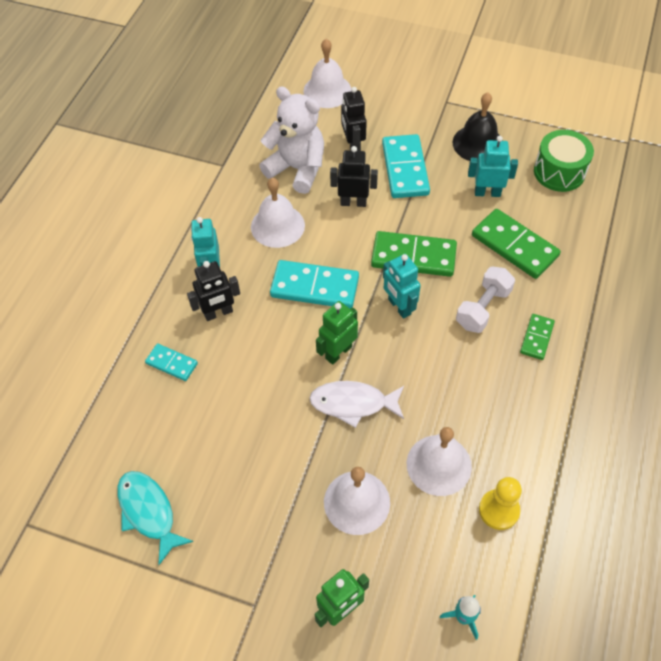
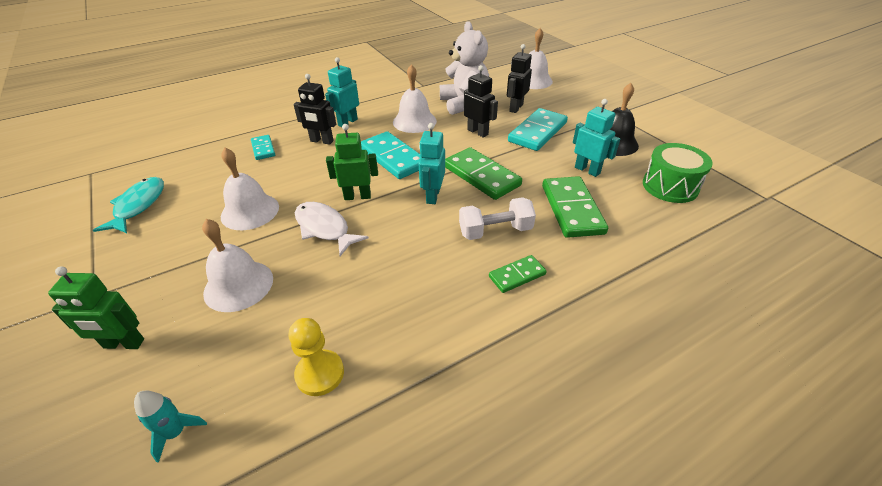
camera: 40 degrees right, 15 degrees down
white bell [407,427,472,496] -> white bell moved to [221,148,279,230]

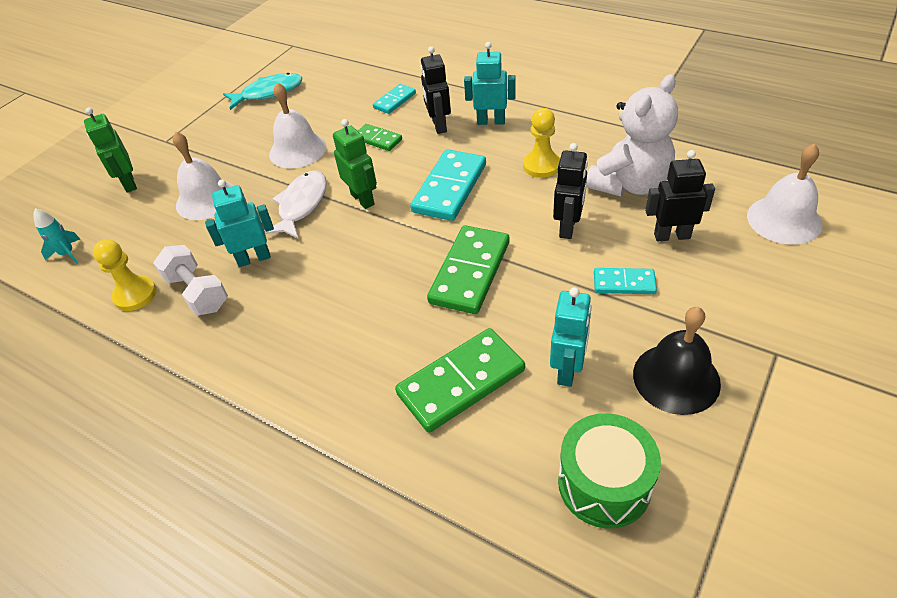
camera: 65 degrees right, 5 degrees up
white bell [393,64,437,133] -> yellow pawn [523,108,560,178]
turquoise robot [419,123,445,204] -> turquoise robot moved to [205,179,274,267]
white dumbbell [459,197,536,240] -> white dumbbell moved to [153,245,228,316]
green domino [489,255,547,293] -> green domino moved to [358,124,402,151]
turquoise domino [508,108,568,151] -> turquoise domino [594,268,657,294], size x0.55

